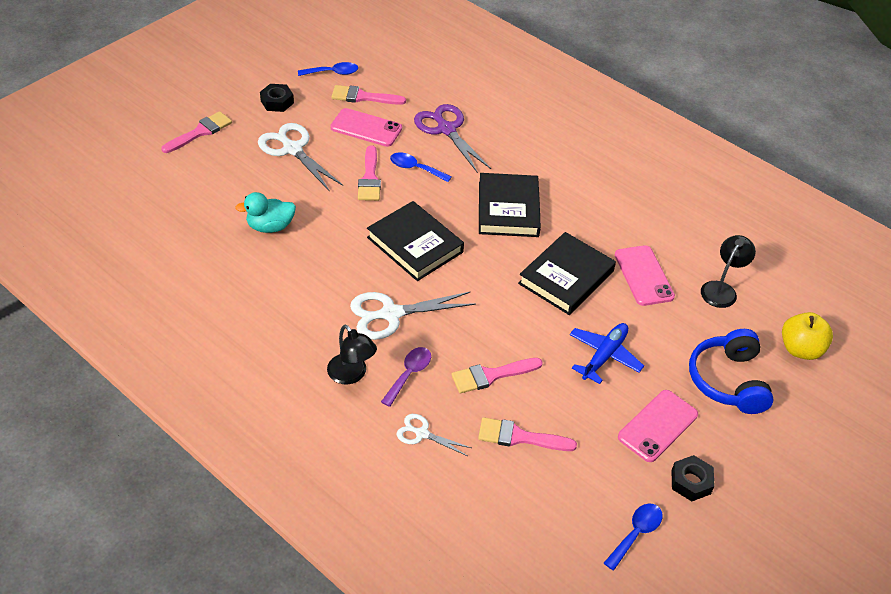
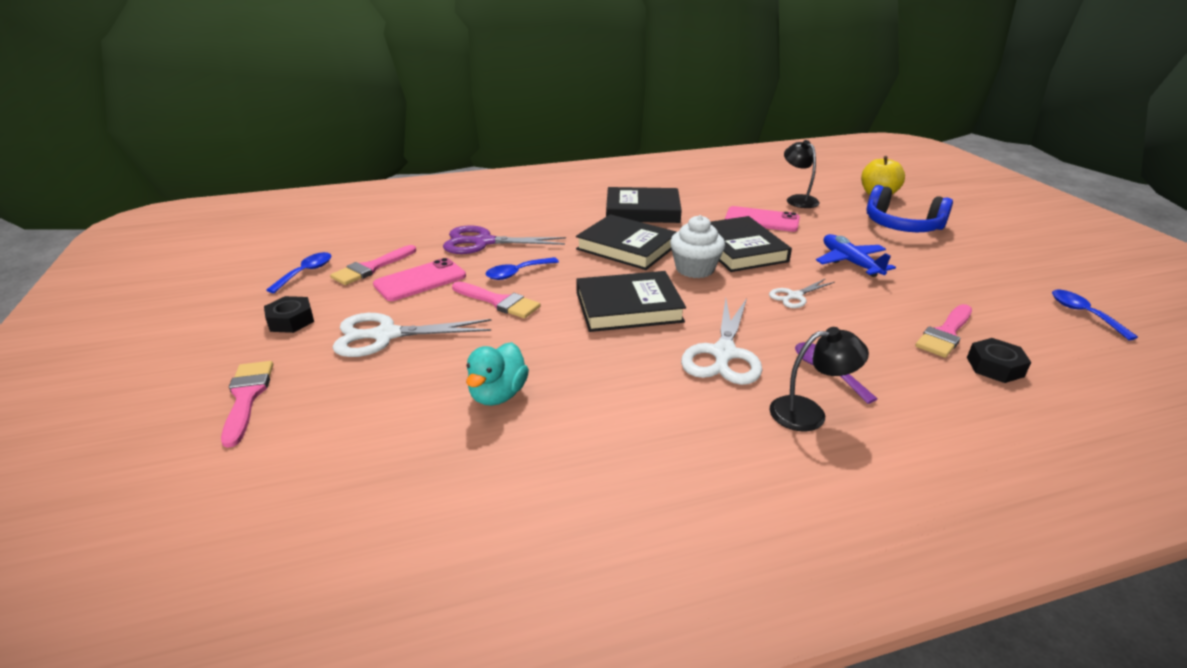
camera: 55 degrees left, 15 degrees down
white scissors [397,414,471,456] -> white scissors moved to [769,278,835,308]
pink brush [451,358,543,393] -> none
pink phone [618,390,698,462] -> none
black nut [671,455,715,501] -> black nut moved to [967,338,1031,383]
none -> black book [606,187,682,223]
none -> white cupcake [670,215,725,278]

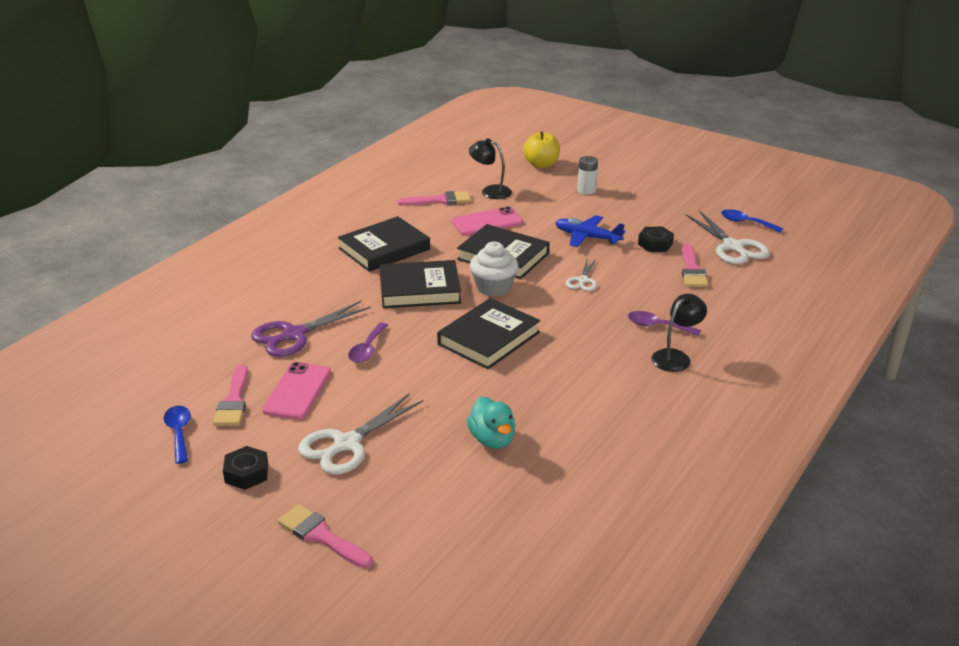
camera: 40 degrees left, 0 degrees up
pink brush [452,281,540,318] -> pink brush moved to [397,191,471,206]
blue spoon [486,257,559,280] -> purple spoon [348,323,388,363]
white scissors [681,298,762,385] -> white scissors moved to [686,210,770,264]
blue headphones [867,185,953,232] -> white battery [577,156,598,195]
black nut [967,338,1031,383] -> black nut moved to [638,227,674,252]

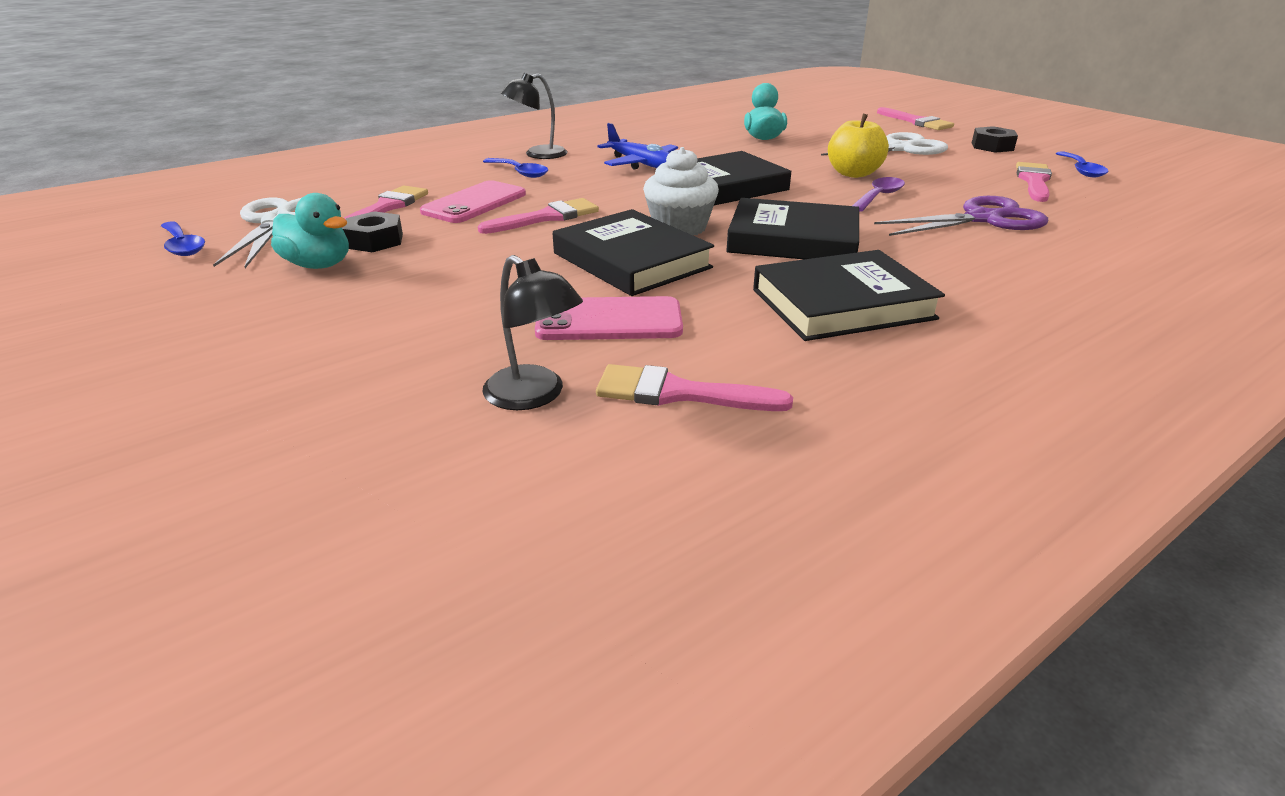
camera: 160 degrees left, 0 degrees up
pink phone [262,362,331,420] -> pink phone moved to [420,180,526,223]
yellow apple [523,131,560,168] -> yellow apple moved to [828,114,889,178]
blue plane [555,215,625,247] -> blue plane moved to [597,123,678,170]
white scissors [566,259,597,291] -> pink brush [478,198,599,234]
white battery [577,156,598,195] -> none
purple spoon [628,311,701,336] -> blue spoon [483,158,548,178]
none -> turquoise duck [271,193,349,269]

